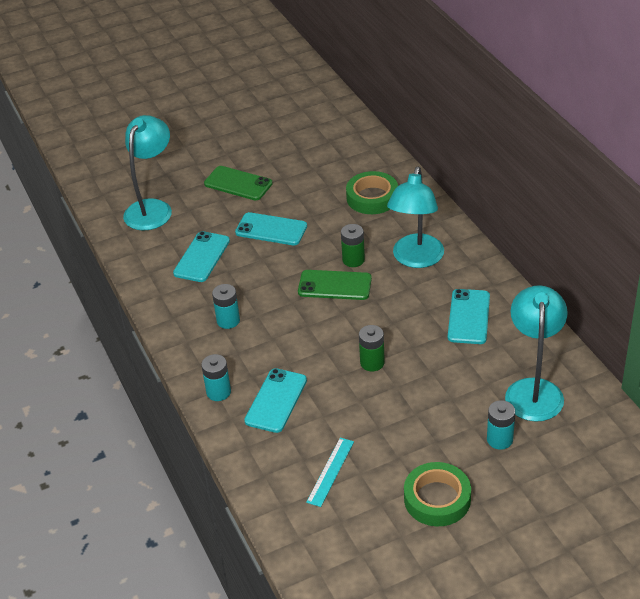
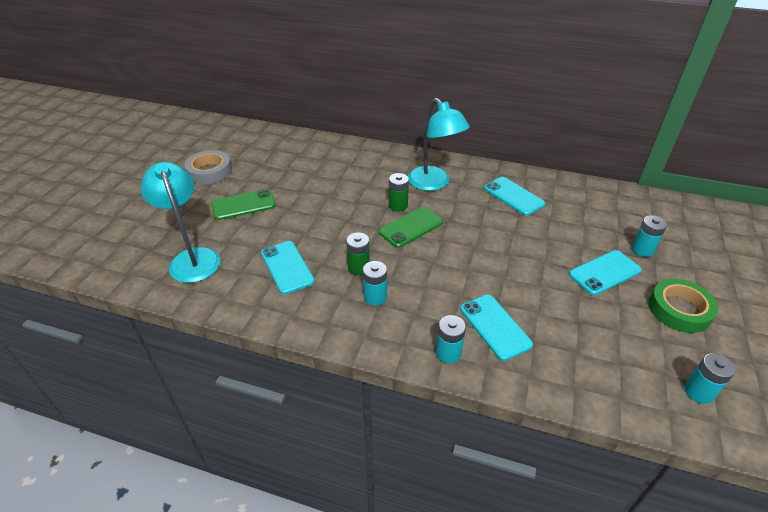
camera: 50 degrees left, 0 degrees up
turquoise phone [235,212,307,245] -> turquoise phone moved to [569,250,642,295]
turquoise ruler [306,437,354,507] -> none
green tape [346,171,398,214] -> none
green battery [359,325,385,371] -> green battery moved to [346,232,370,275]
turquoise lamp [505,285,568,422] -> none
none -> grey tape [185,150,232,184]
none -> turquoise battery [685,353,735,404]

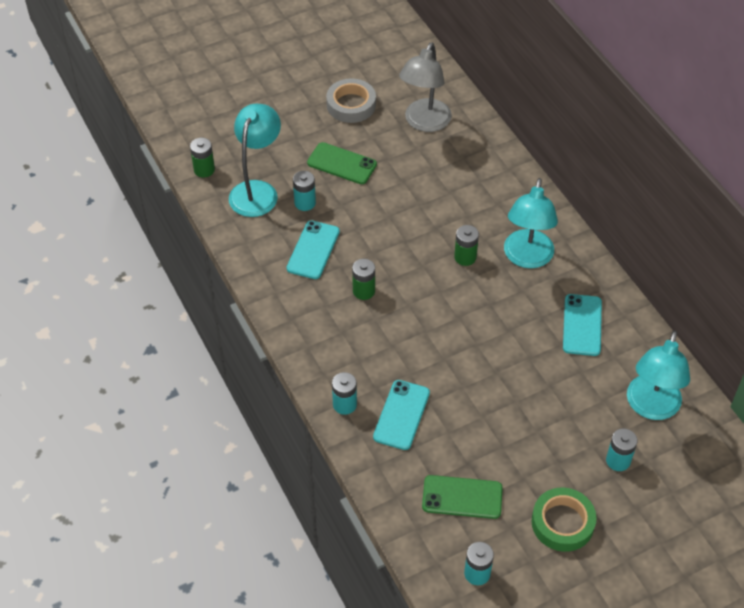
camera: 45 degrees right, 10 degrees up
turquoise battery [363,261,387,306] -> turquoise battery moved to [293,171,316,211]
green phone [379,206,443,248] -> green phone moved to [422,475,503,519]
turquoise phone [569,250,642,295] -> none
none -> green battery [190,138,215,178]
none -> grey lamp [399,42,452,132]
none -> turquoise lamp [627,330,690,420]

